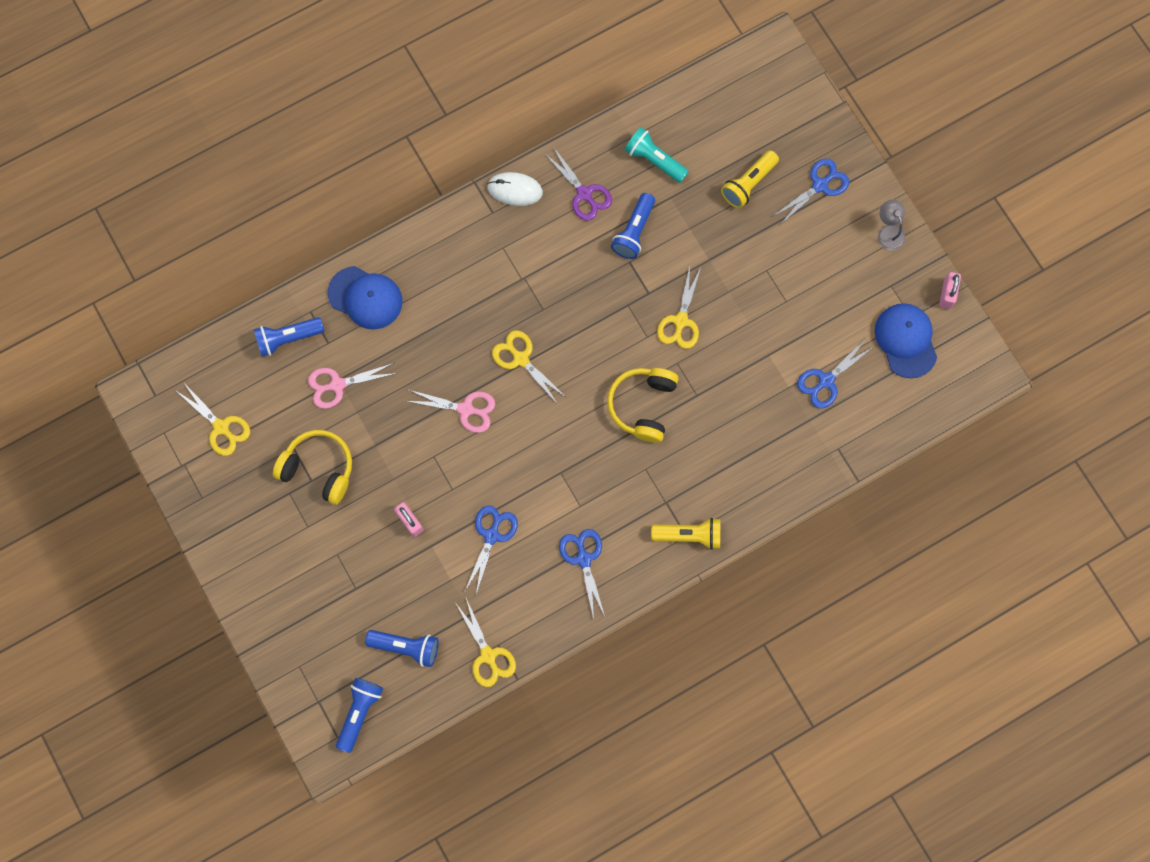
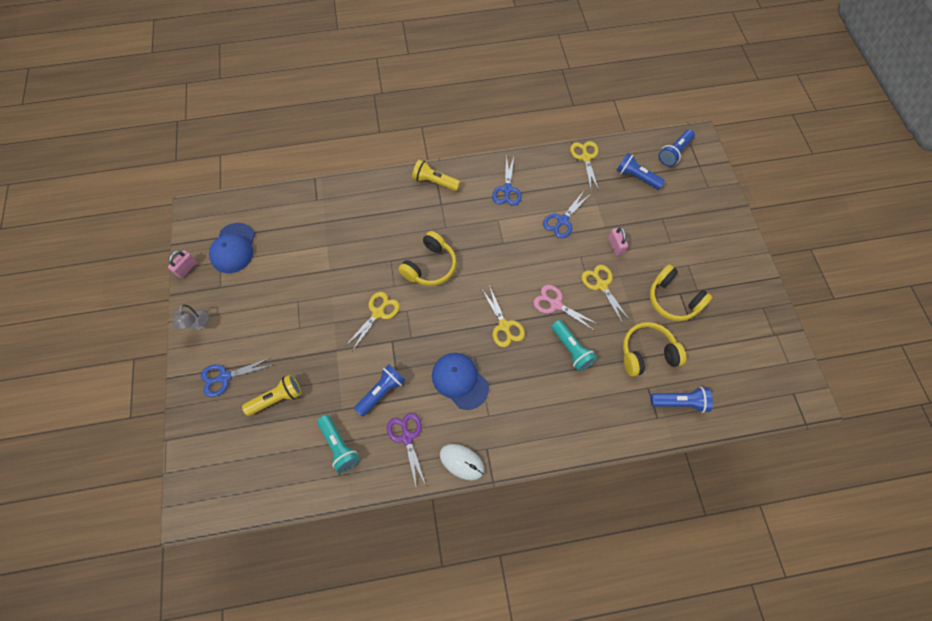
camera: 160 degrees left, 10 degrees down
yellow scissors [175,383,250,456] -> yellow scissors moved to [582,265,630,324]
pink scissors [308,363,397,409] -> yellow headphones [623,322,686,377]
blue cap [328,266,403,329] -> blue cap moved to [432,353,489,410]
blue scissors [797,339,873,408] -> none
none -> turquoise flashlight [551,320,597,371]

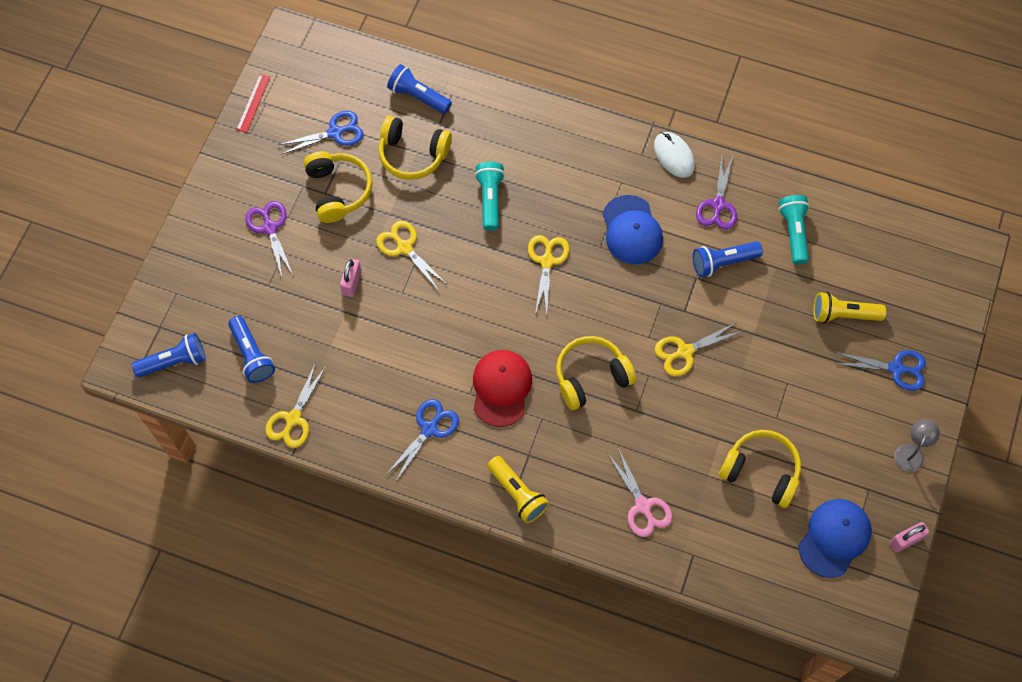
camera: 150 degrees left, 0 degrees up
pink scissors [533,285,599,331] -> pink scissors moved to [607,448,672,537]
blue scissors [543,191,591,238] -> blue scissors moved to [278,111,363,155]
yellow scissors [582,265,630,324] -> yellow scissors turned 135 degrees clockwise [376,221,448,291]
none -> red ruler [236,74,270,133]
none -> purple scissors [245,201,293,277]
none -> red cap [473,350,532,427]
none -> yellow headphones [719,430,801,508]

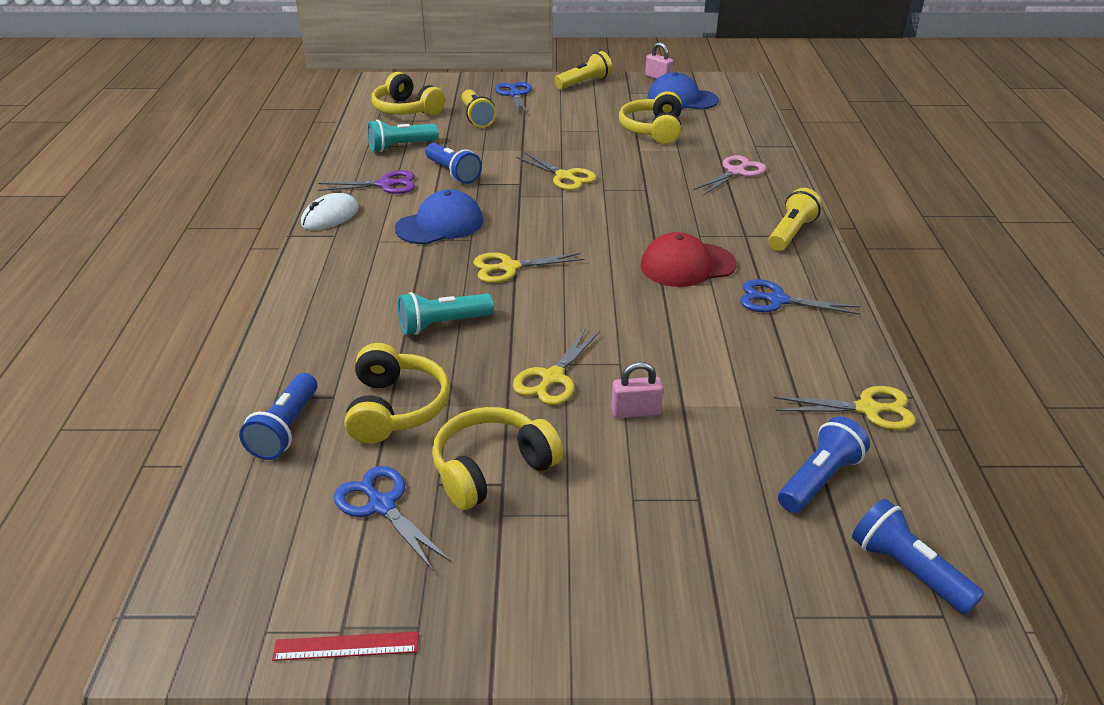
camera: 110 degrees left, 30 degrees down
purple scissors [245,201,293,277] -> none
yellow headphones [556,336,636,410] -> yellow headphones moved to [372,72,445,116]
grey lamp [894,419,940,472] -> yellow flashlight [555,51,612,89]

